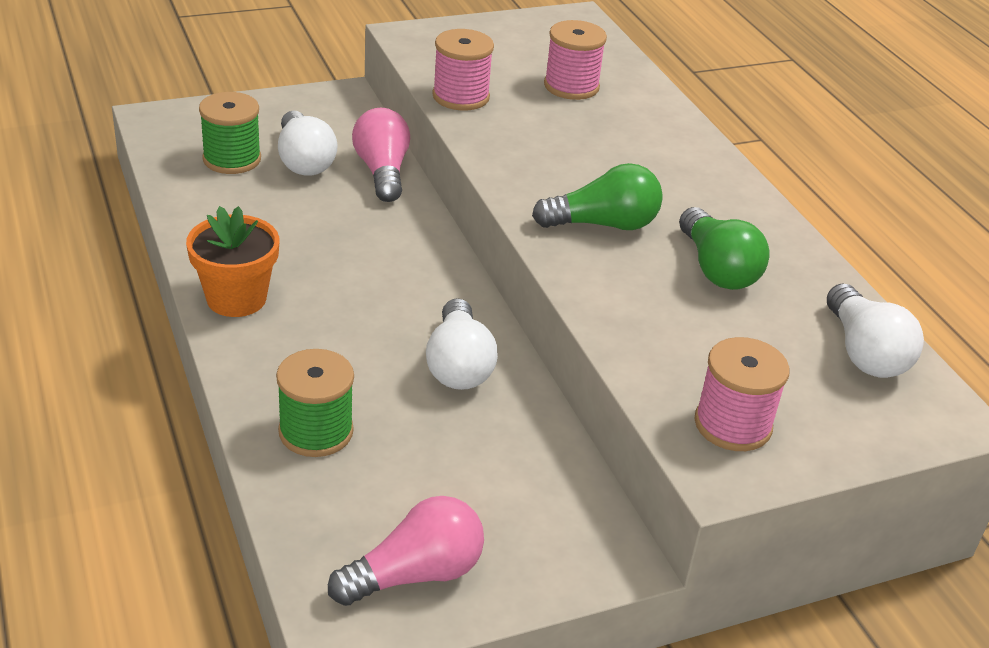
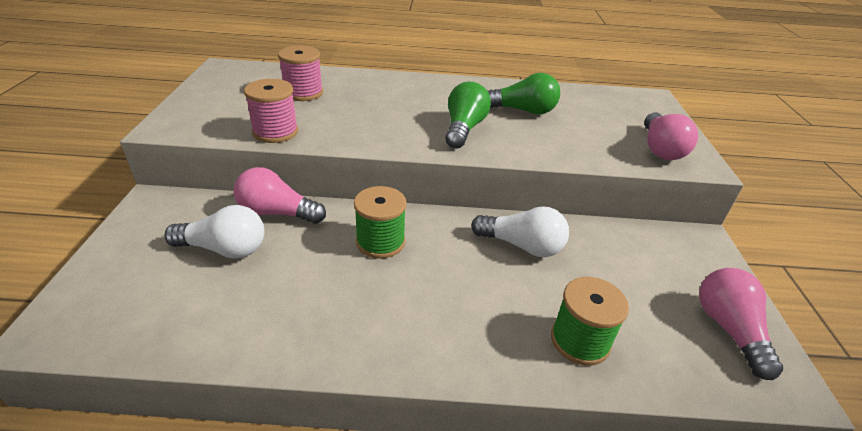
camera: 65 degrees left, 0 degrees up
orange flower pot [186,206,279,317] -> none
green spool [199,92,261,174] -> green spool moved to [354,186,407,259]
pink spool [694,337,790,451] -> pink light bulb [644,112,698,160]
white light bulb [827,284,924,378] -> none

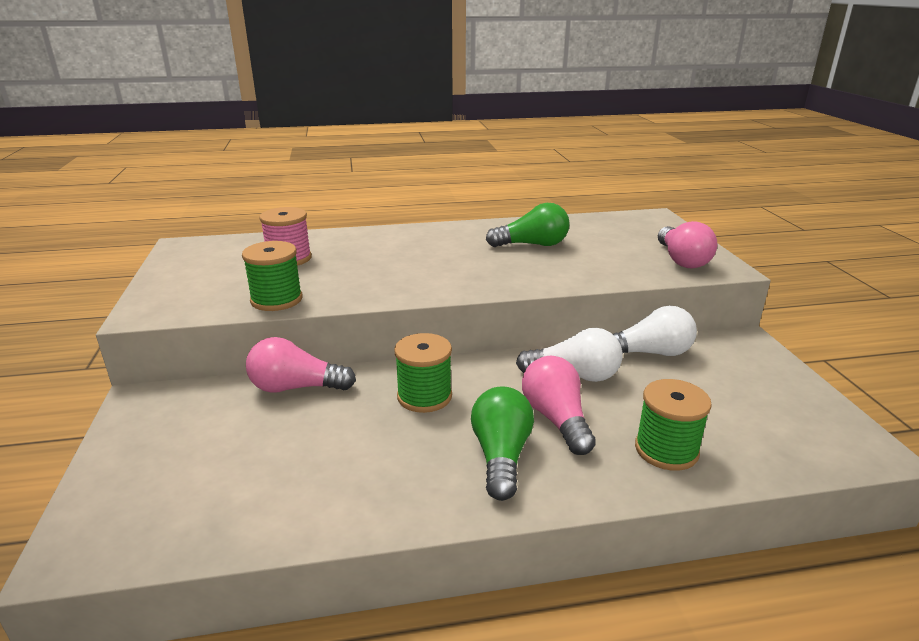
camera: 10 degrees left, 10 degrees down
white light bulb [165,205,265,259] -> white light bulb moved to [613,306,697,356]
pink spool [244,79,298,143] -> green spool [242,241,302,311]
green light bulb [445,82,491,149] -> green light bulb moved to [471,386,534,501]
pink light bulb [699,268,783,380] -> pink light bulb moved to [522,356,596,455]

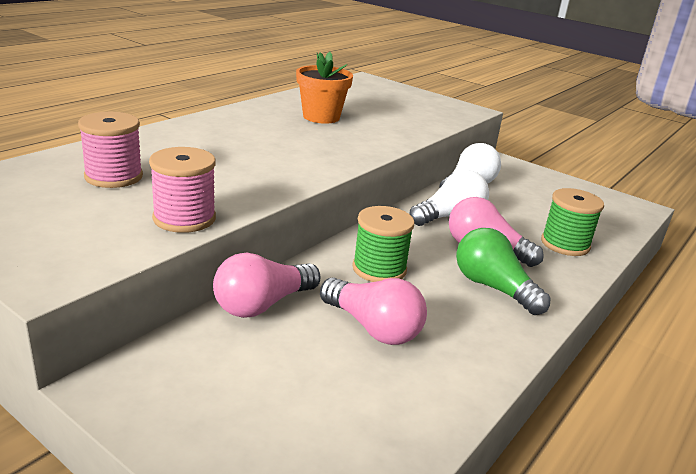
camera: 45 degrees left, 0 degrees up
green spool [242,241,302,311] -> pink spool [149,147,216,233]
green light bulb [486,203,570,247] -> orange flower pot [296,52,353,124]
pink light bulb [658,221,717,268] -> pink light bulb moved to [320,277,427,345]

